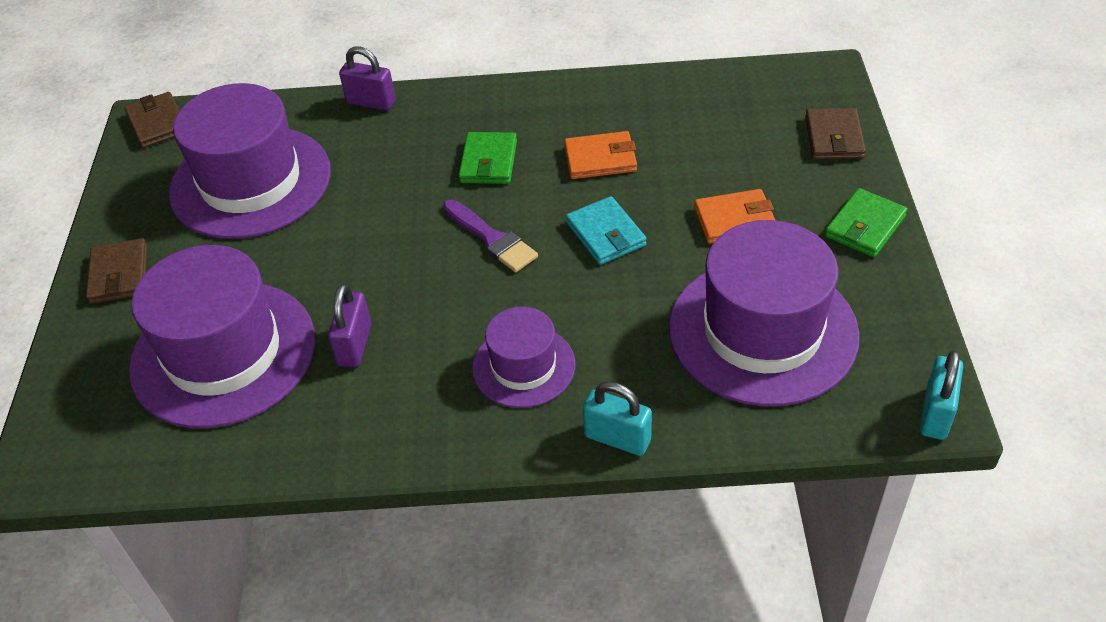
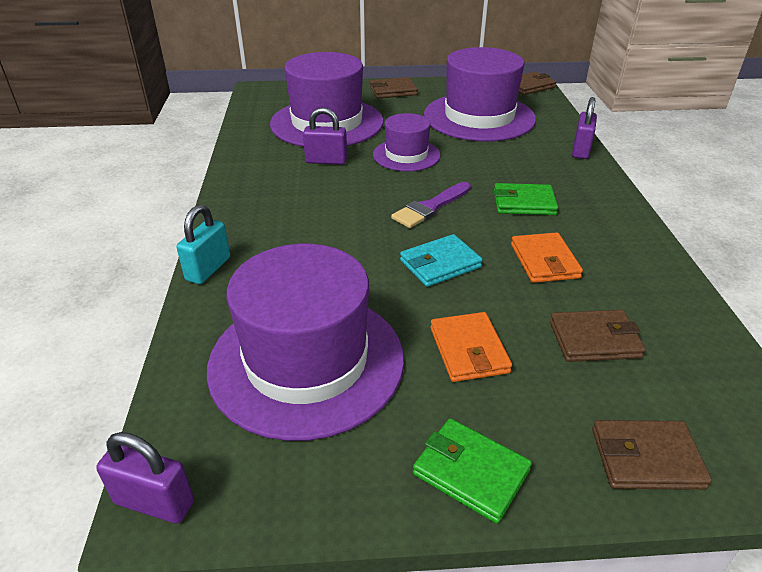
camera: 85 degrees right, 10 degrees down
purple hat [472,307,575,408] -> purple hat moved to [373,113,441,171]
turquoise padlock [920,350,963,440] -> purple padlock [96,432,194,524]
none -> brown wallet [550,310,646,362]

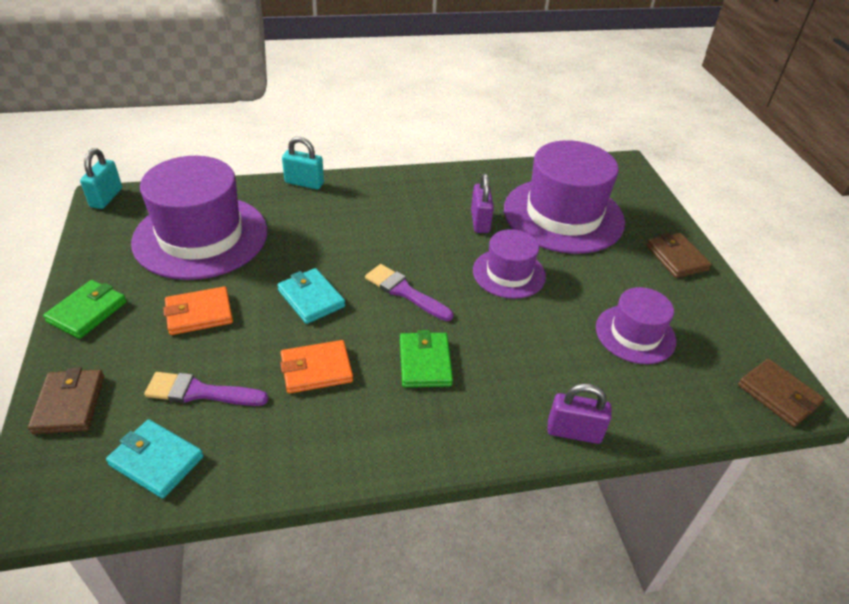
camera: 80 degrees right, 5 degrees up
purple padlock [96,432,194,524] -> turquoise padlock [80,148,122,209]
purple hat [424,47,536,141] -> purple hat [596,287,676,364], size x0.55
brown wallet [550,310,646,362] -> purple brush [144,372,269,406]
none -> turquoise wallet [106,419,204,499]

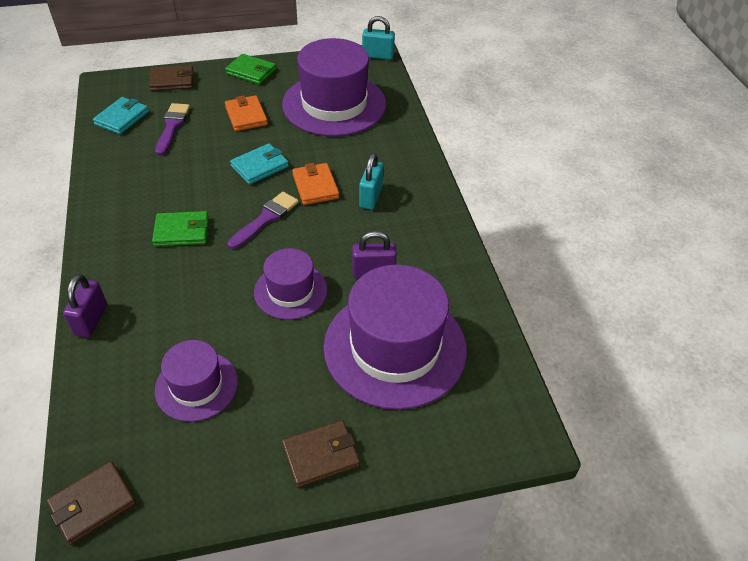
camera: 90 degrees right, 5 degrees up
orange wallet [280,340,353,394] -> orange wallet moved to [292,163,339,205]
turquoise padlock [282,137,324,189] -> turquoise padlock moved to [359,153,383,210]

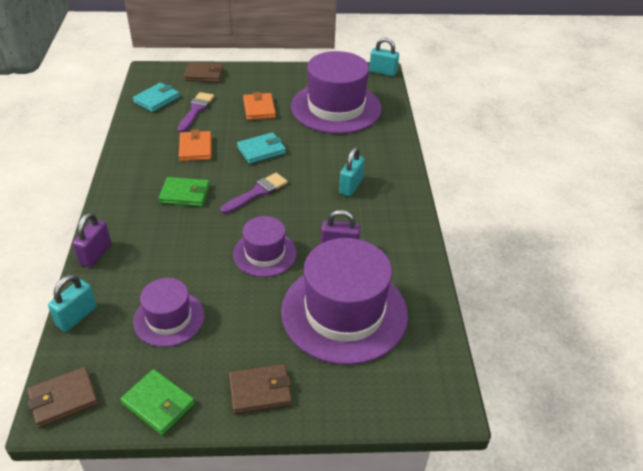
camera: 10 degrees right, 5 degrees down
green wallet [225,54,276,84] -> green wallet moved to [120,369,195,435]
orange wallet [292,163,339,205] -> orange wallet moved to [179,130,211,161]
none -> turquoise padlock [48,275,97,332]

